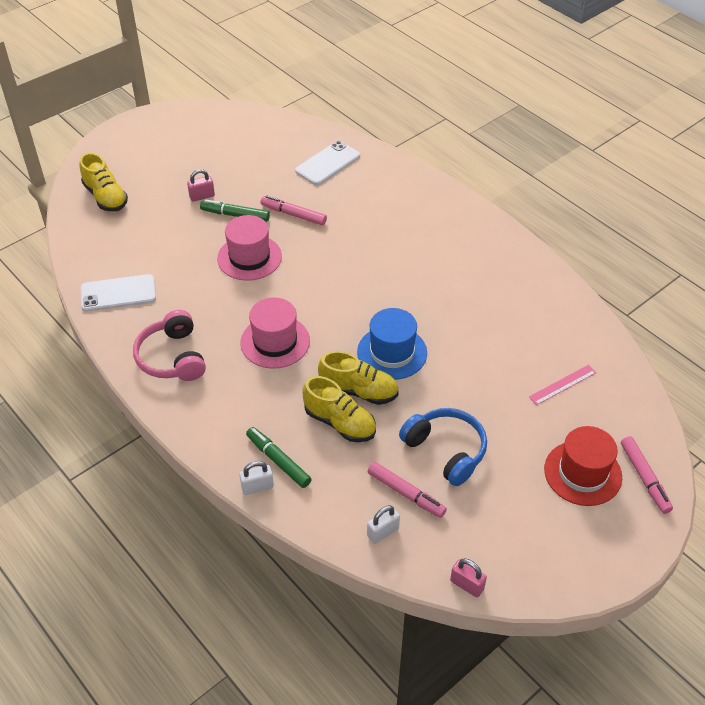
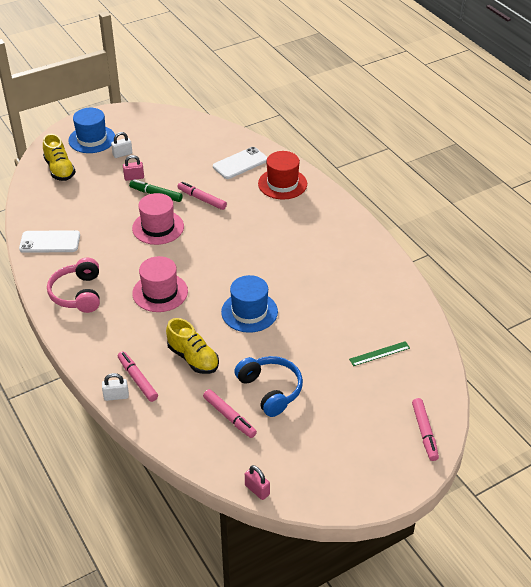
camera: 10 degrees right, 5 degrees down
green marker [246,427,312,488] -> pink marker [118,351,158,402]
yellow shoe [318,351,398,405] -> none
white padlock [367,505,400,544] -> white padlock moved to [111,132,133,158]
pink ruler [529,365,596,405] -> green ruler [349,341,410,366]
red hat [544,426,622,506] -> red hat moved to [258,151,307,200]
none -> blue hat [68,108,115,153]

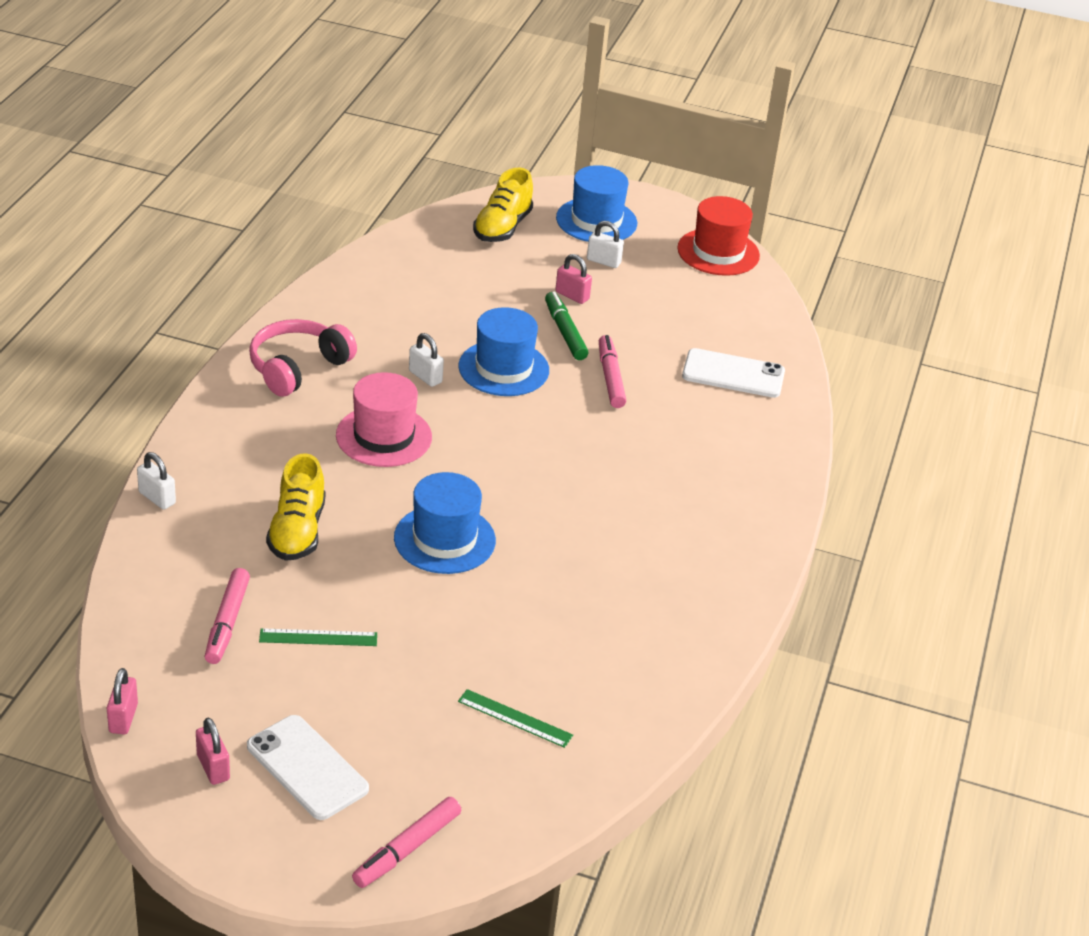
camera: 45 degrees right, 5 degrees down
white phone [19,230,80,253] -> white phone moved to [247,715,369,820]
pink marker [118,351,158,402] -> none
pink hat [132,193,184,245] -> blue hat [458,307,549,396]
blue headphones [234,356,303,417] -> green ruler [259,628,377,646]
red hat [258,151,307,200] -> red hat moved to [677,196,760,276]
none -> pink padlock [196,718,230,785]
none -> white padlock [409,333,444,387]

